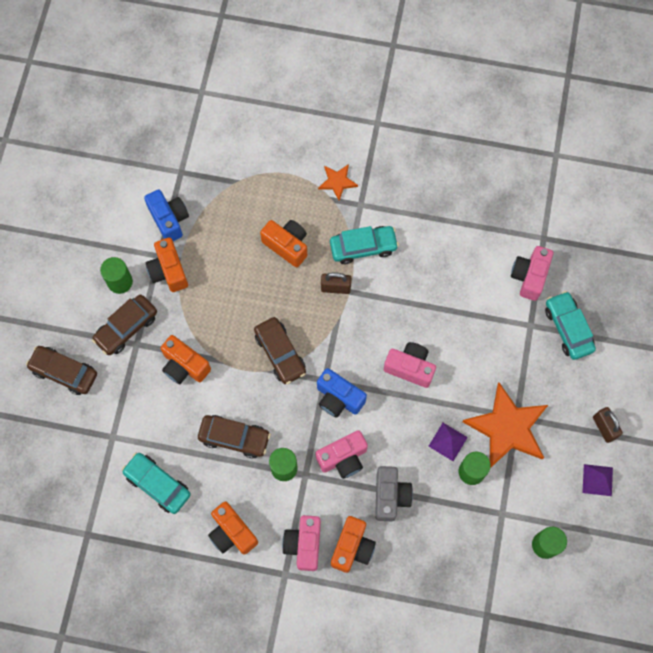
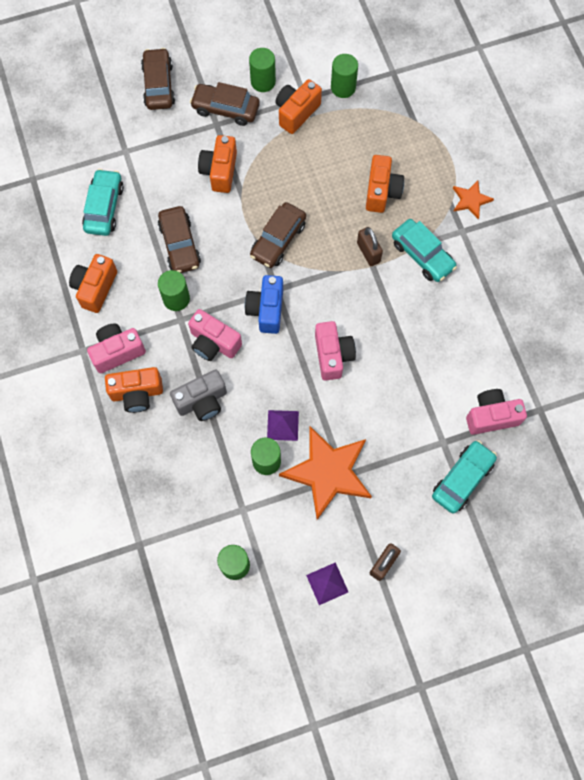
camera: 60 degrees right, 0 degrees up
blue camera [144,189,189,241] -> green cylinder [331,54,358,98]

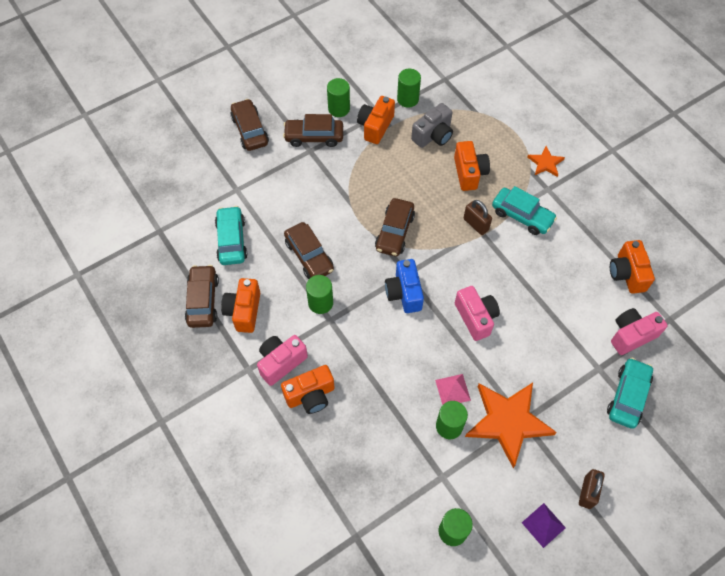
camera: 15 degrees left, 10 degrees down
grey camera [170,370,227,421] -> grey camera moved to [411,103,453,148]
pink camera [188,309,242,361] -> none
orange camera [198,135,237,193] -> orange camera moved to [610,240,655,294]
purple pyramid [267,410,299,441] -> pink pyramid [435,374,471,405]
none -> brown car [185,265,219,328]

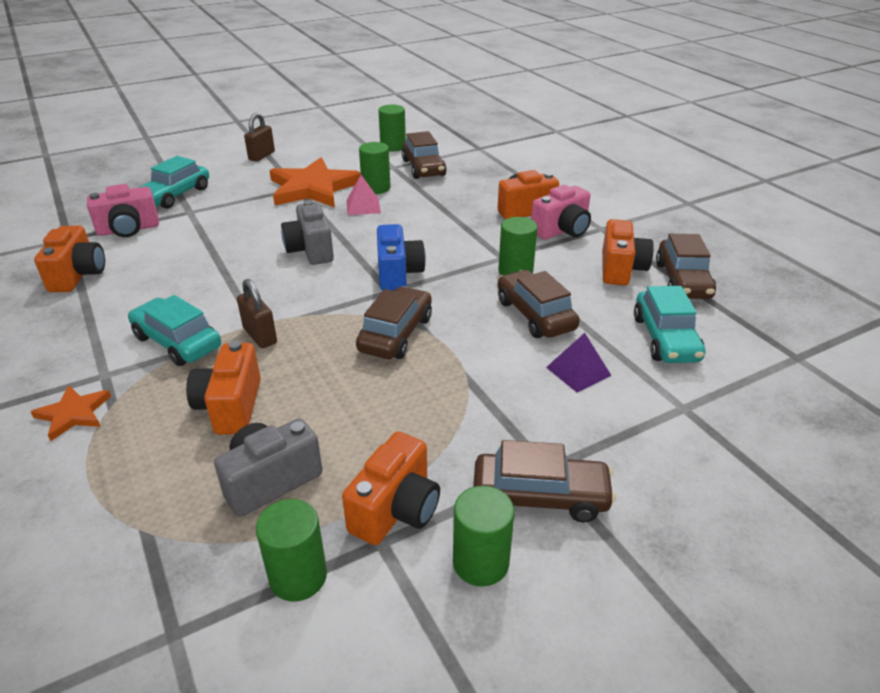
camera: 175 degrees left, 25 degrees down
brown car [230,99,269,151] -> brown car moved to [402,131,447,179]
pink camera [455,286,500,341] -> grey camera [281,200,334,265]
purple pyramid [522,503,566,548] -> purple pyramid moved to [546,333,612,393]

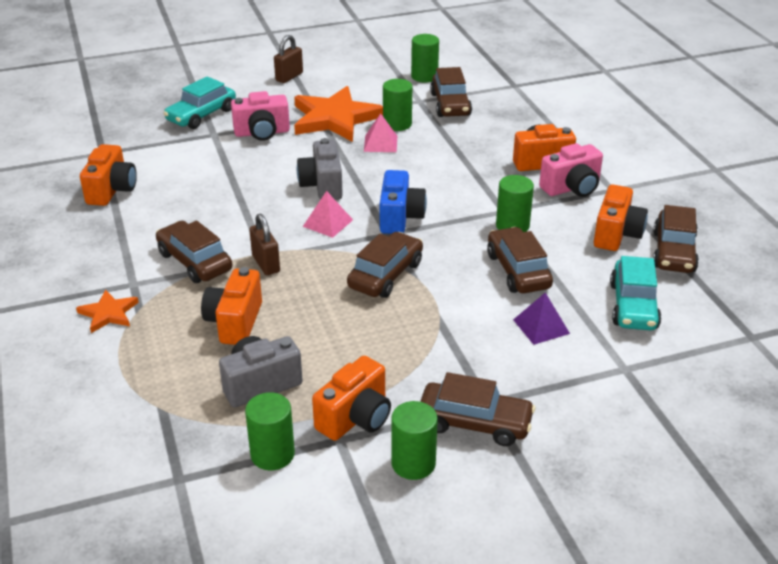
camera: 10 degrees right, 0 degrees up
pink camera [87,184,159,237] -> pink camera moved to [231,91,290,141]
turquoise car [128,295,221,366] -> brown car [156,221,232,283]
none -> pink pyramid [303,191,353,238]

